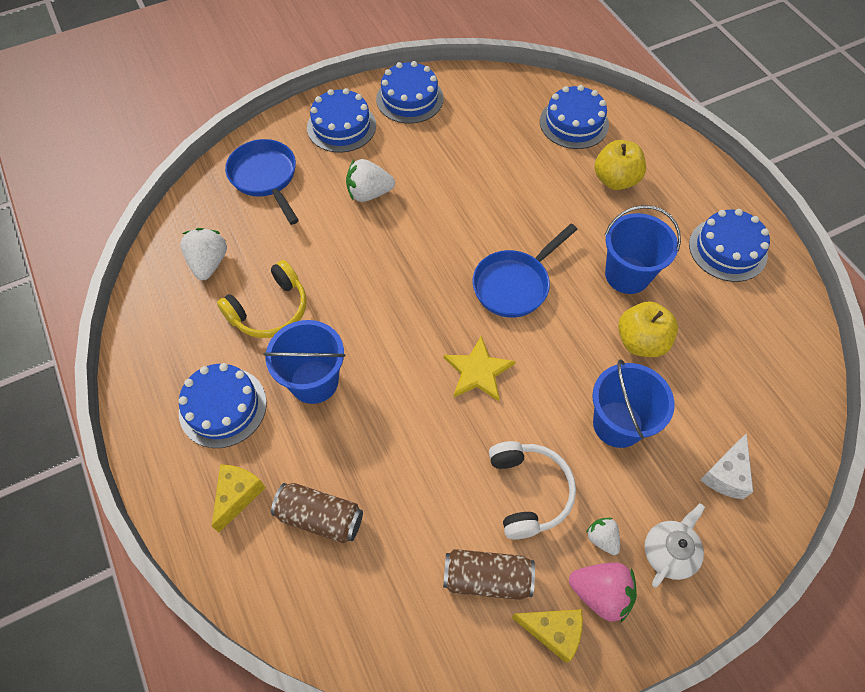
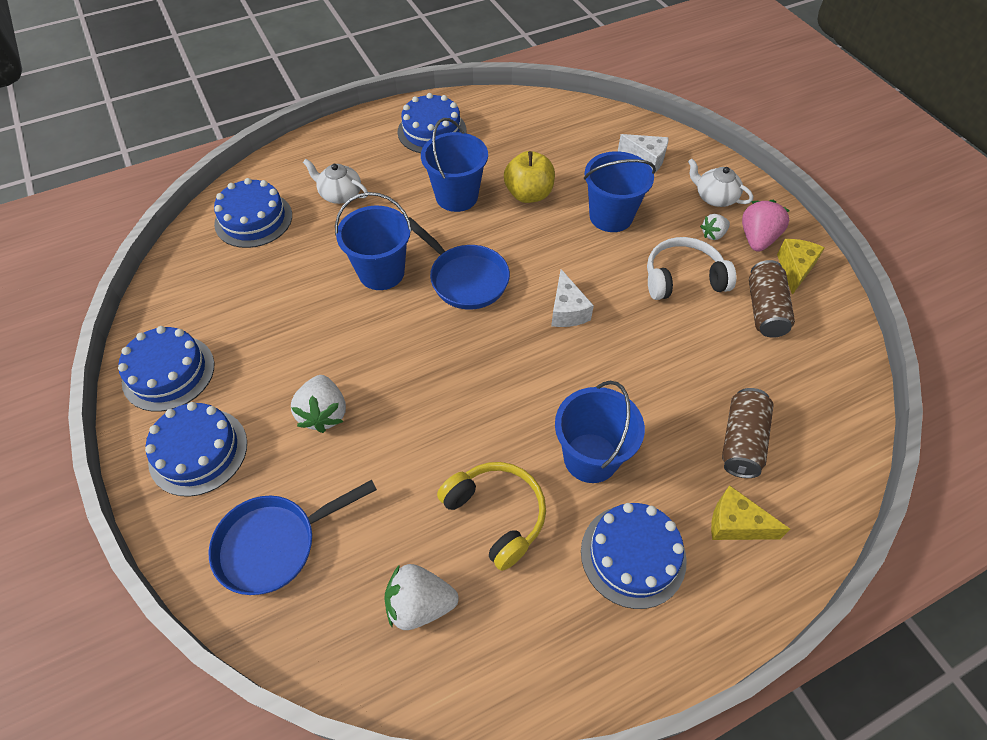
camera: 90 degrees left, 5 degrees down
yellow star [444,336,516,401] -> white cheese [551,269,594,327]
yellow apple [595,140,646,190] -> white teapot [303,159,368,204]
none -> blue bucket [335,192,412,290]

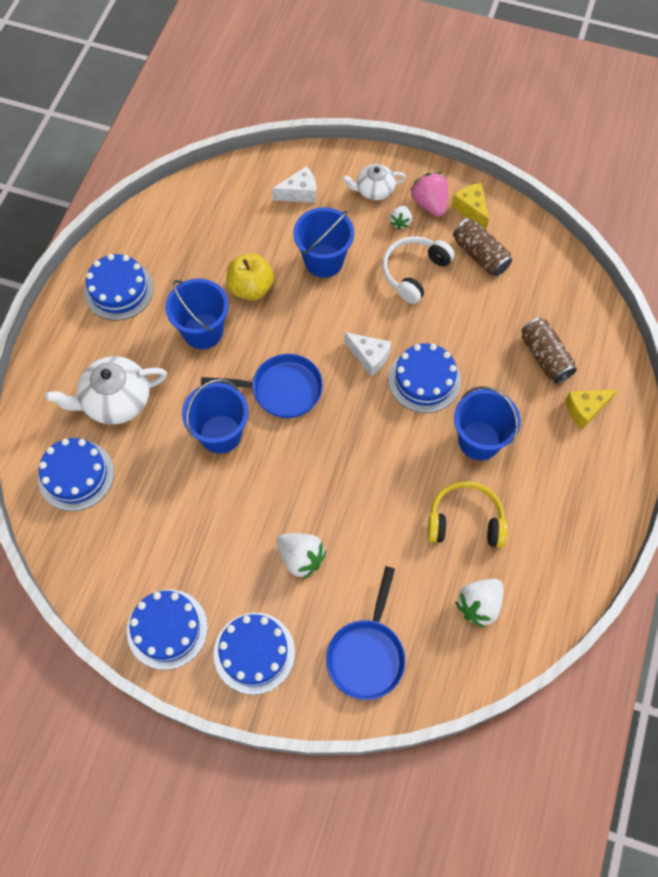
camera: 45 degrees left, 10 degrees up
white teapot [303,159,368,204] -> white teapot [45,356,167,425], size x1.64
blue cake [581,503,687,609] -> blue cake moved to [388,344,461,413]

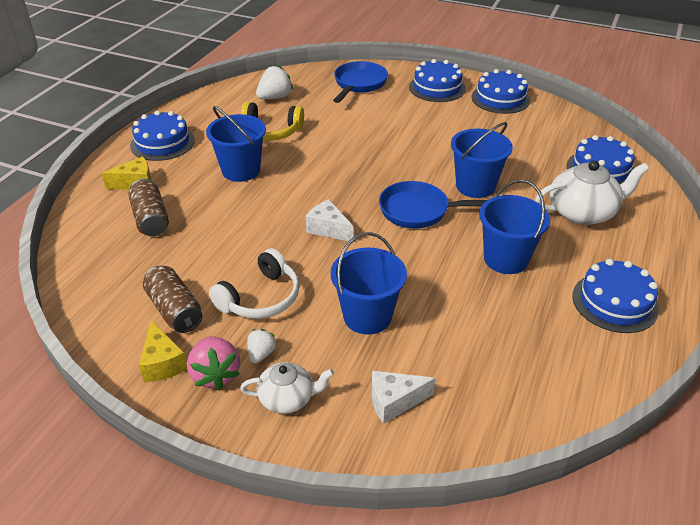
camera: 175 degrees left, 25 degrees down
yellow apple [227,253,274,300] -> none
white strawberry [277,533,326,579] -> none
blue cake [388,344,461,413] -> blue cake moved to [130,111,195,161]

